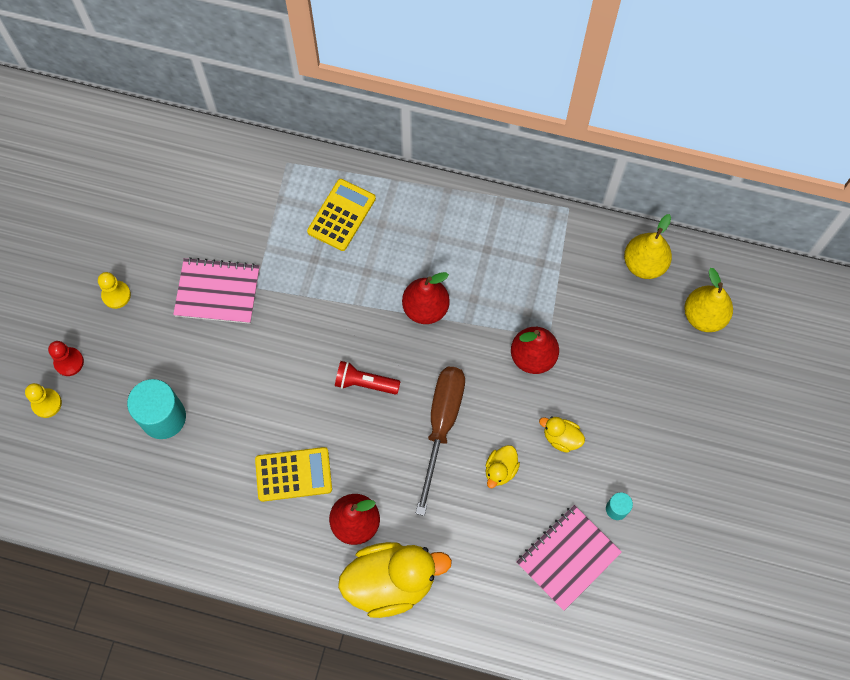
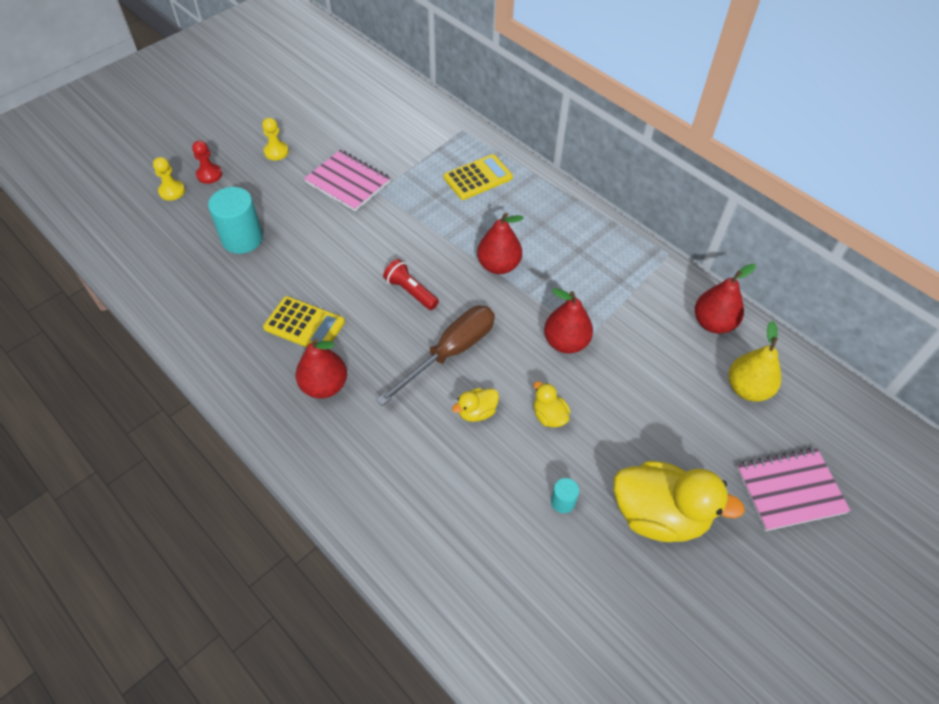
camera: 30 degrees right, 15 degrees down
yellow duck [338,542,452,618] -> yellow duck moved to [614,461,745,542]
pink notebook [517,505,622,611] -> pink notebook moved to [736,448,851,531]
yellow pear [624,214,672,279] -> red pear [695,264,756,334]

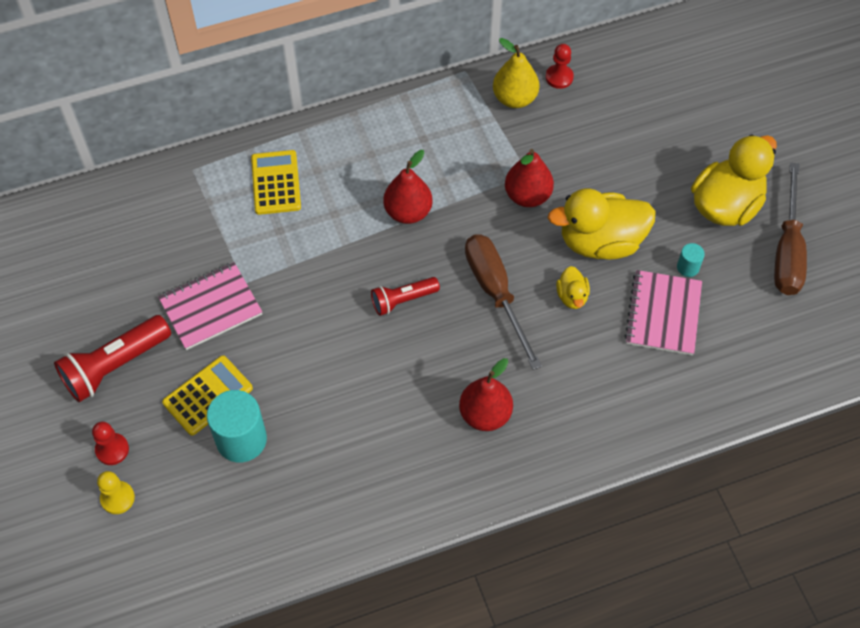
camera: 65 degrees left, 5 degrees up
yellow pawn [262,118,289,160] -> red flashlight [54,315,171,402]
yellow calculator [263,296,345,347] -> yellow calculator moved to [162,355,253,435]
yellow duck [534,381,570,428] -> yellow duck [548,188,656,260], size x2.17
red pear [695,264,756,334] -> red pawn [545,44,574,89]
yellow pear [728,321,782,402] -> yellow pear moved to [493,38,539,108]
pink notebook [736,448,851,531] -> pink notebook moved to [625,270,702,355]
none -> brown screwdriver [774,163,807,295]

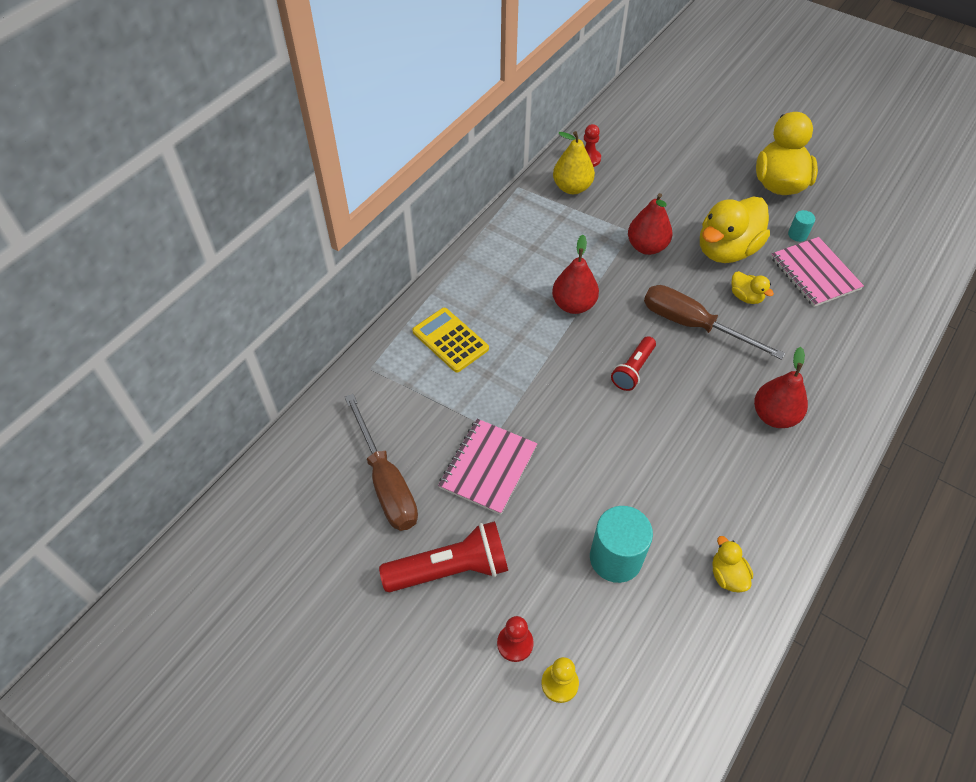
camera: 35 degrees left, 5 degrees down
red flashlight [54,315,171,402] -> red flashlight turned 120 degrees counterclockwise [379,521,508,592]
yellow calculator [162,355,253,435] -> none
brown screwdriver [774,163,807,295] -> brown screwdriver moved to [345,394,418,531]
none -> yellow duck [712,536,753,593]

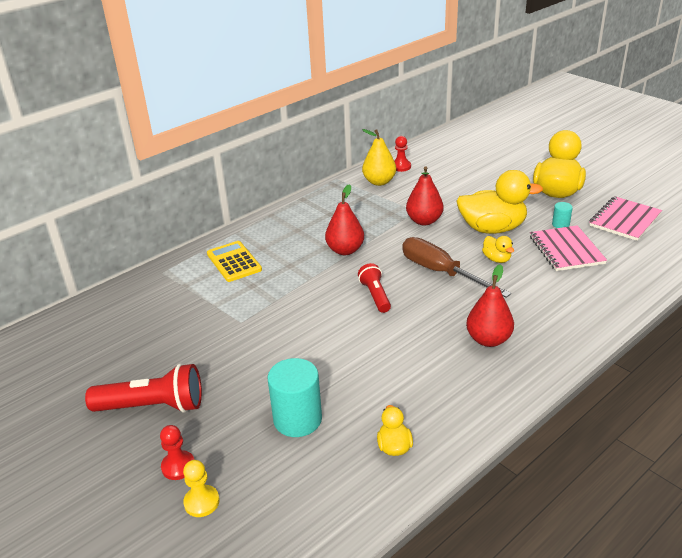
camera: 15 degrees right, 20 degrees down
brown screwdriver [345,394,418,531] -> none
pink notebook [438,419,538,515] -> pink notebook moved to [589,196,662,241]
red flashlight [611,336,656,391] -> red flashlight turned 120 degrees clockwise [358,263,391,313]
yellow duck [700,196,770,263] -> yellow duck turned 150 degrees counterclockwise [456,170,543,234]

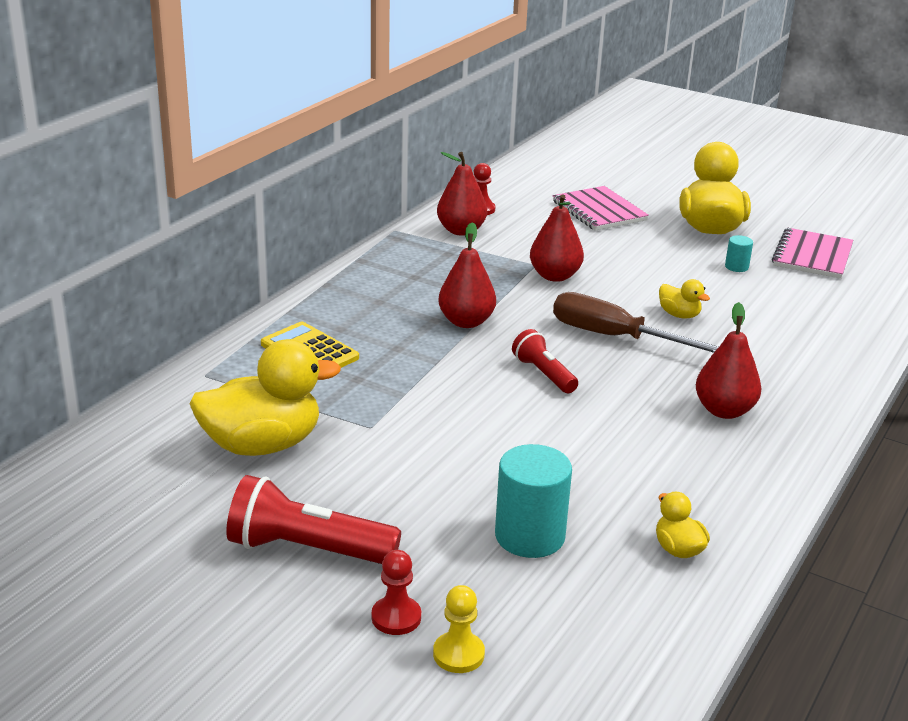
camera: 20 degrees left, 5 degrees down
red flashlight [85,364,202,413] -> red flashlight turned 150 degrees counterclockwise [226,475,401,564]
yellow pear [362,129,396,186] -> red pear [437,152,487,236]
yellow duck [456,170,543,234] -> yellow duck moved to [189,339,341,456]
pink notebook [530,225,607,271] -> pink notebook moved to [553,186,649,231]

